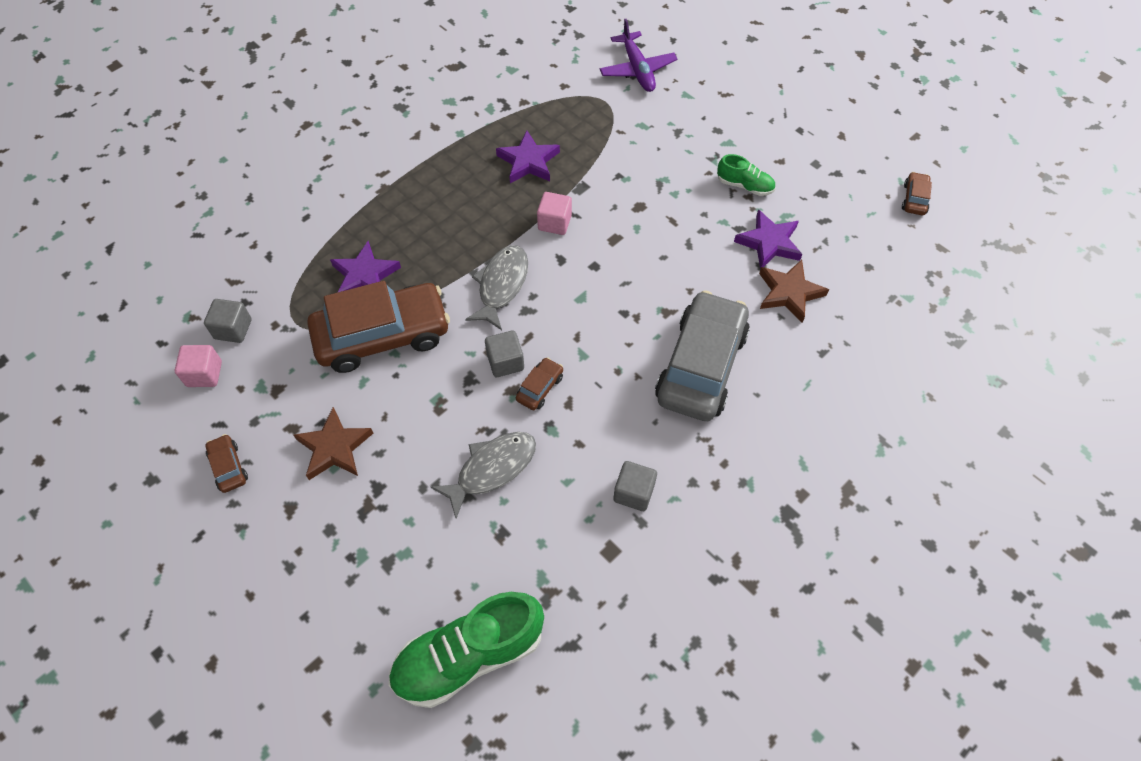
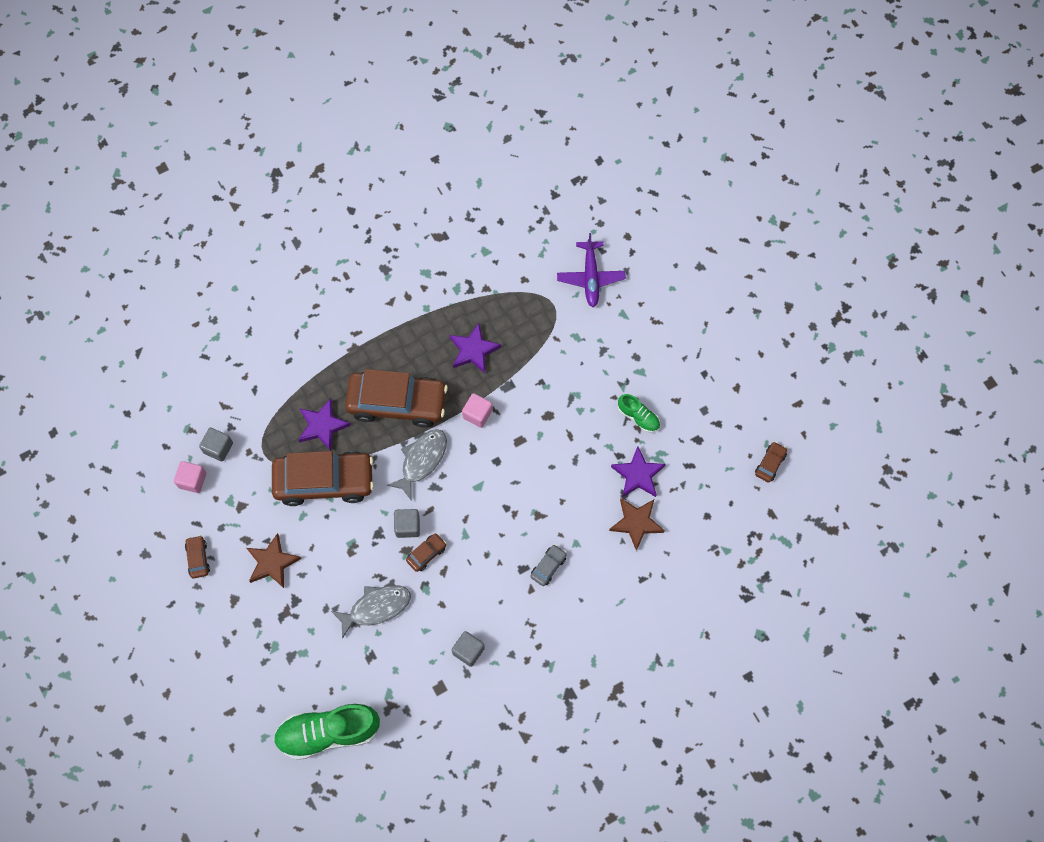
camera: 15 degrees right, 10 degrees up
grey car [655,290,750,421] -> grey car [530,544,567,586], size x0.41
none -> brown car [345,369,448,428]

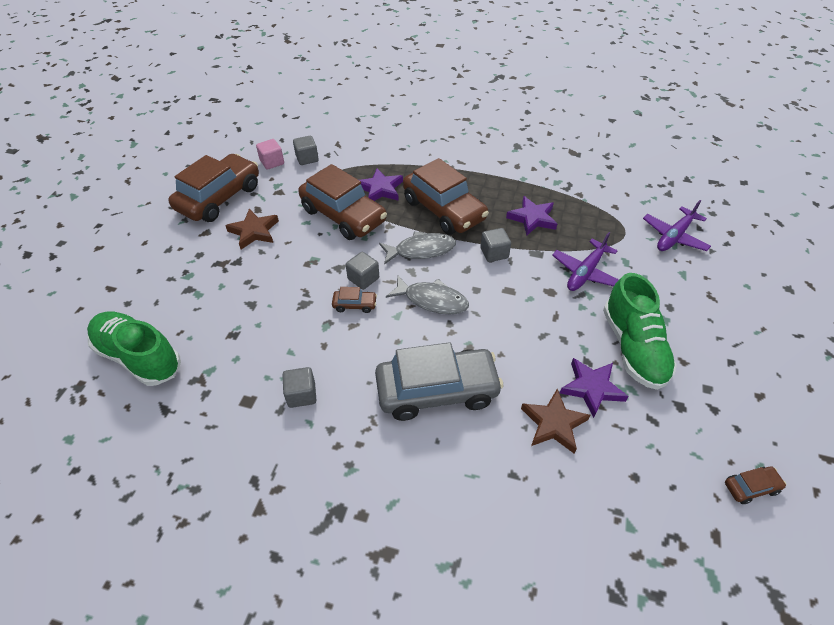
camera: 45 degrees right, 20 degrees down
brown car [185,535,210,578] -> brown car [168,154,259,222], size x2.44
grey fish [331,585,411,639] -> grey fish moved to [386,275,469,315]
pink cube [462,393,493,428] -> grey cube [480,228,511,262]
grey car [530,544,567,586] -> grey car [375,342,504,421], size x2.44
green shoe [618,394,660,433] -> green shoe [603,273,677,390], size x2.00
none -> purple plane [552,232,619,291]

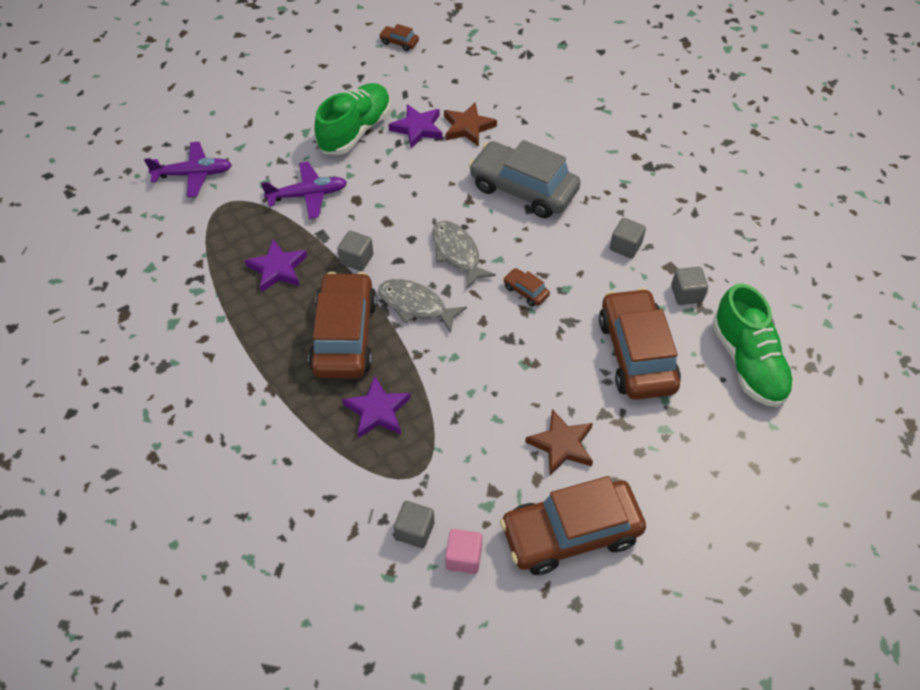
camera: 140 degrees left, 5 degrees up
brown car [298,164,387,240] -> brown car moved to [599,288,681,400]
grey cube [346,252,379,290] -> grey cube moved to [671,267,708,305]

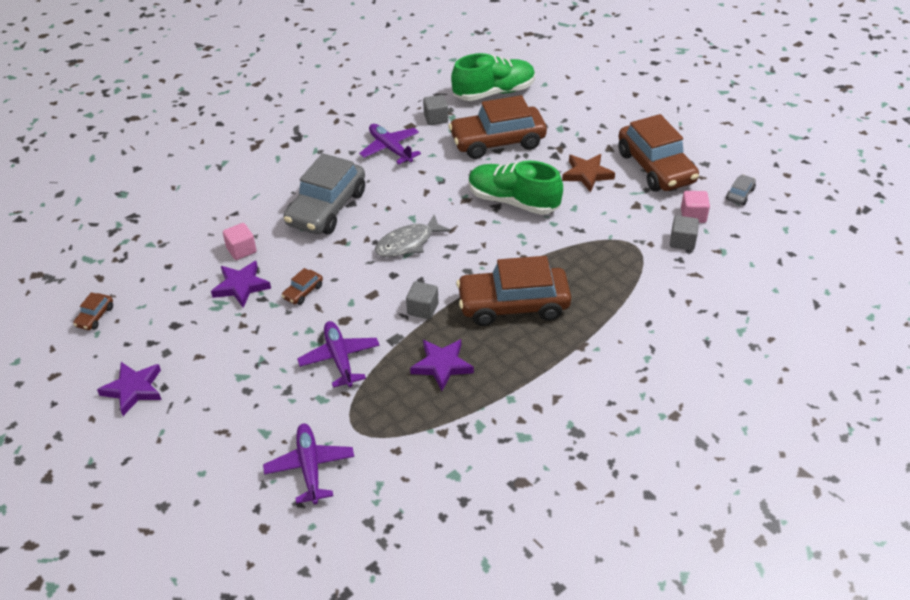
camera: 95 degrees left, 10 degrees down
green shoe [314,83,391,155] -> green shoe moved to [469,161,563,215]
purple star [342,376,411,439] -> purple star moved to [97,362,162,416]
grey fish [378,279,467,333] -> none
brown star [444,102,497,147] -> pink cube [223,223,257,260]
brown car [503,268,550,307] -> brown car moved to [282,268,323,305]
grey cube [610,218,646,259] -> purple plane [359,124,421,164]
none -> grey car [726,175,756,205]

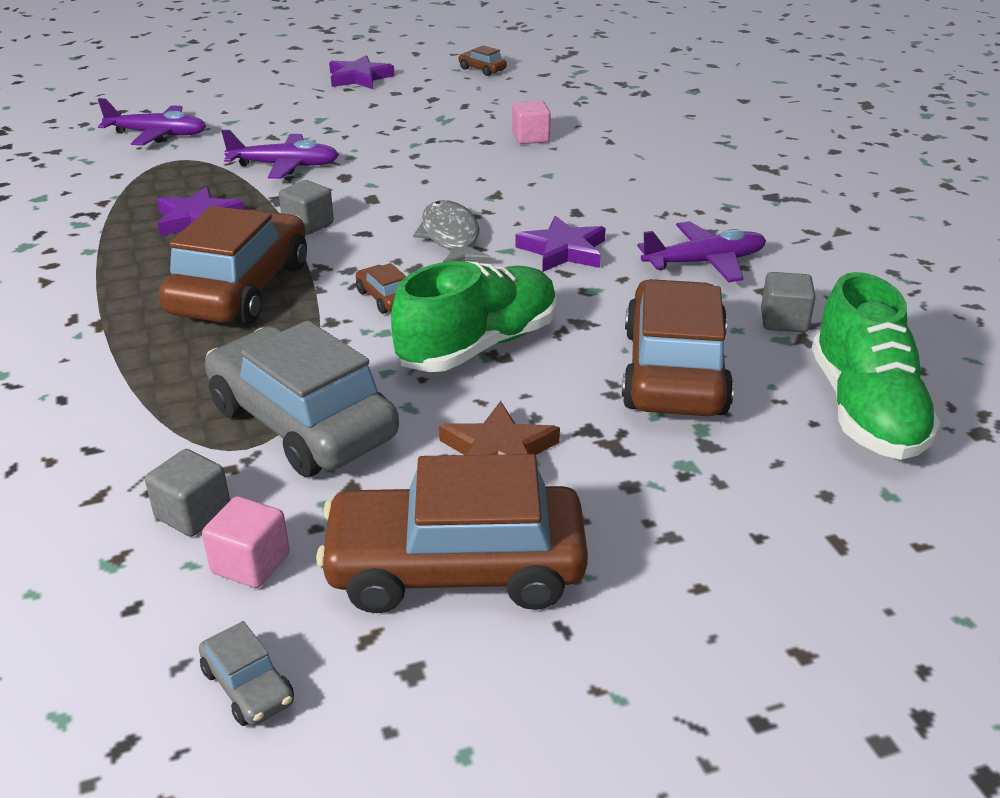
camera: 110 degrees right, 10 degrees down
purple star [211,261,271,308] -> purple star moved to [515,216,606,272]
brown car [282,268,323,305] -> brown car moved to [356,263,407,314]
grey car [284,153,365,234] -> grey car moved to [205,320,399,477]

